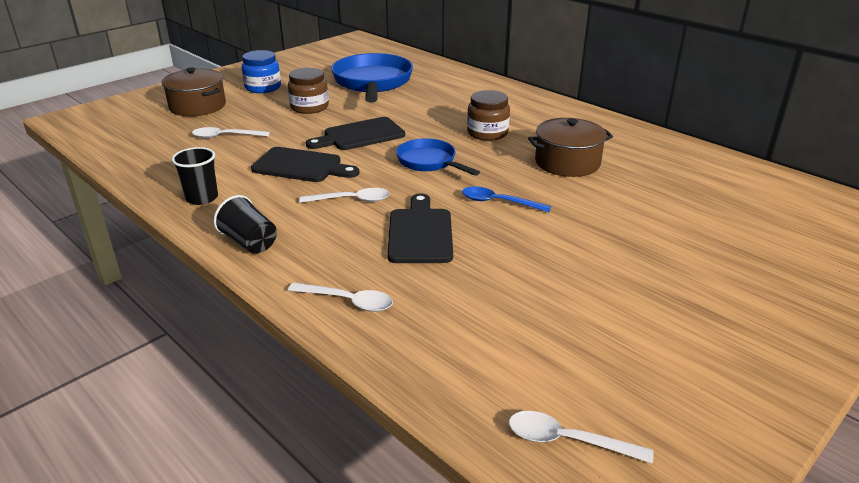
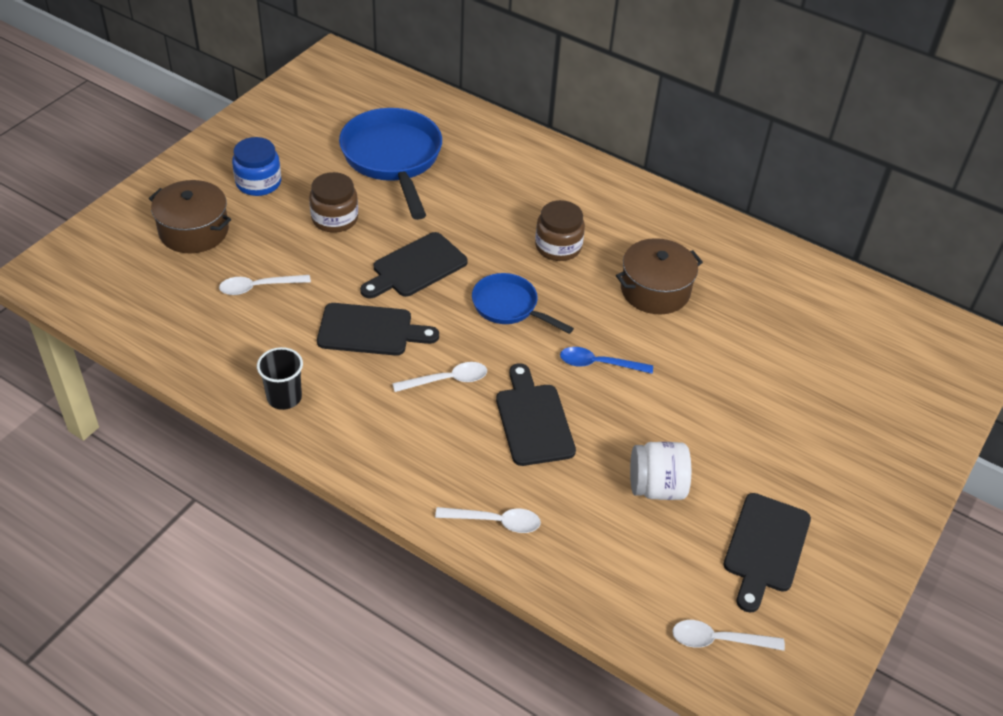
camera: 15 degrees left, 15 degrees up
black cup [214,195,277,254] -> none
none -> white jar [630,442,691,500]
none -> black cutting board [724,493,811,613]

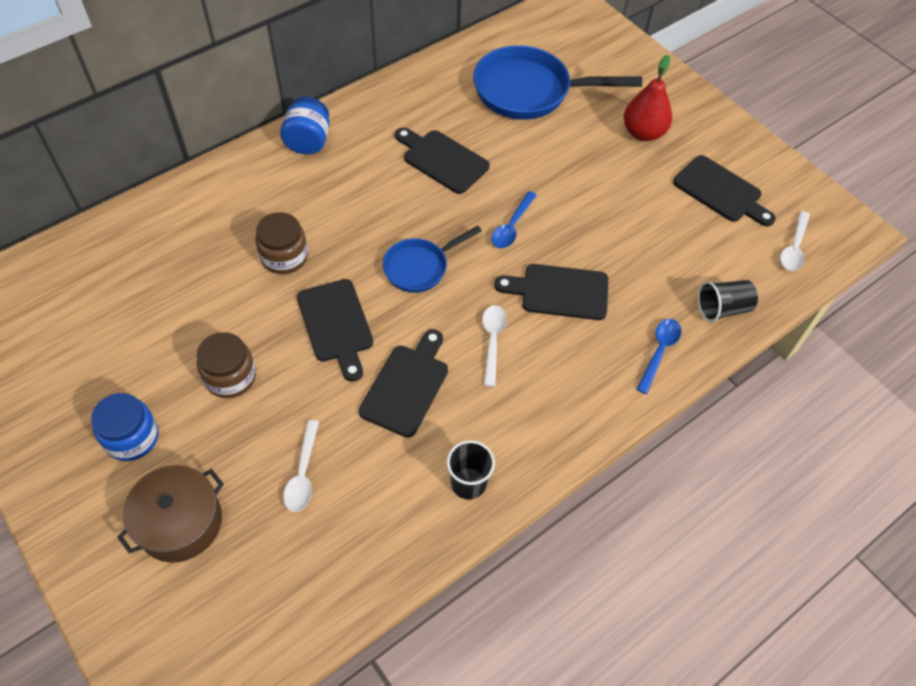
camera: 70 degrees left, 10 degrees up
blue pan [339,108,442,220] -> blue pan moved to [473,45,642,120]
white spoon [435,507,541,533] -> blue spoon [636,319,681,394]
brown jar [535,200,585,261] -> brown jar moved to [255,212,308,274]
brown pot [616,238,703,314] -> black cutting board [395,128,490,194]
white jar [630,442,691,500] -> none
none -> blue jar [280,97,330,155]
none -> red pear [624,55,672,141]
none -> black cup [698,280,758,322]

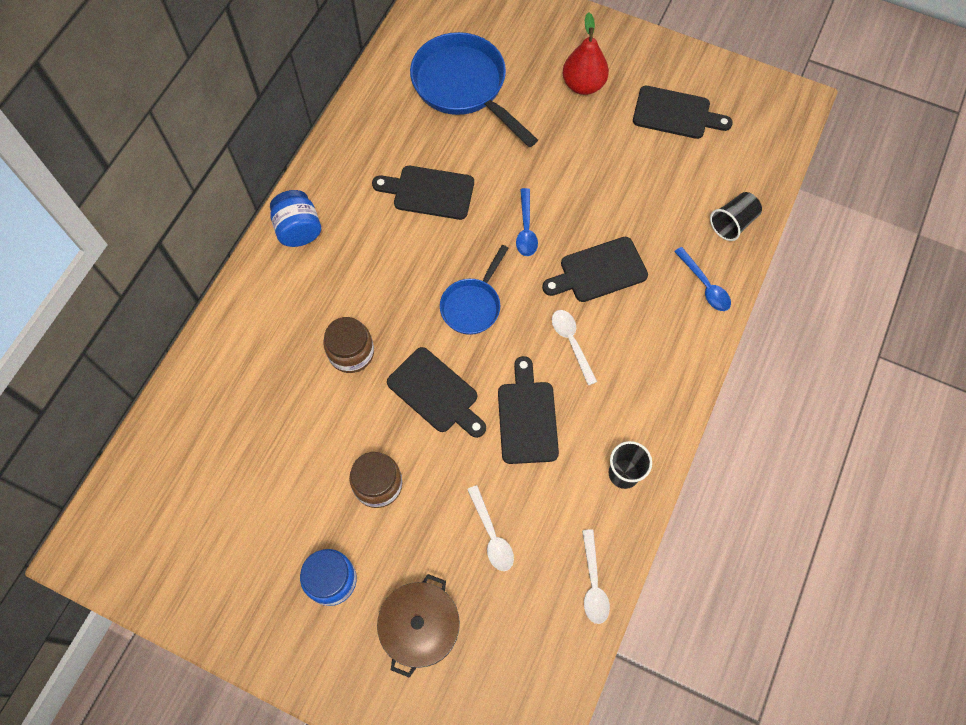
camera: 25 degrees left, 10 degrees up
blue pan [473,45,642,120] -> blue pan turned 75 degrees clockwise [410,32,538,147]
blue spoon [636,319,681,394] -> blue spoon turned 150 degrees clockwise [674,247,731,311]
white spoon [780,211,810,271] -> white spoon moved to [582,529,610,624]

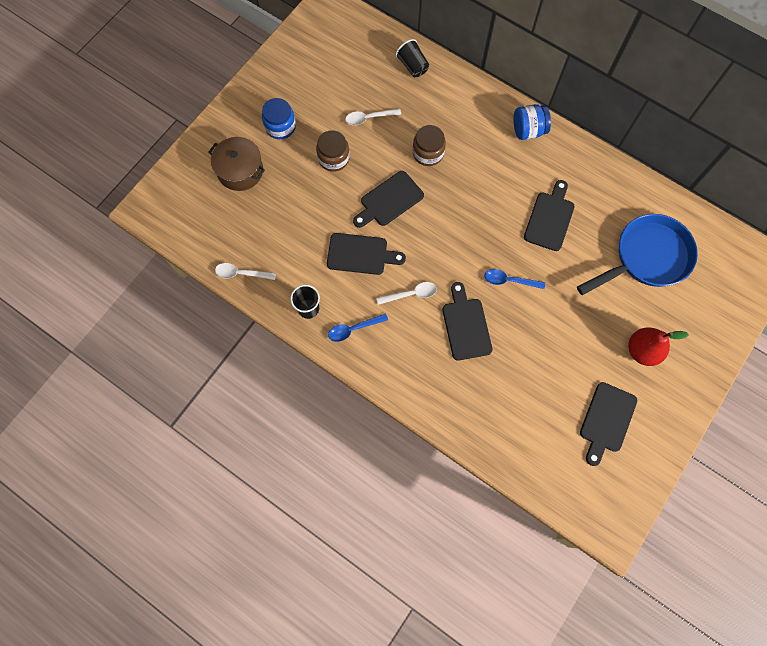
camera: 100 degrees right, 5 degrees up
blue pan [440,245,508,335] -> none
white spoon [467,485,514,571] -> white spoon moved to [345,109,401,125]
blue spoon [674,247,731,311] -> blue spoon moved to [328,313,388,342]
black cup [710,192,762,241] -> black cup moved to [396,39,429,77]

